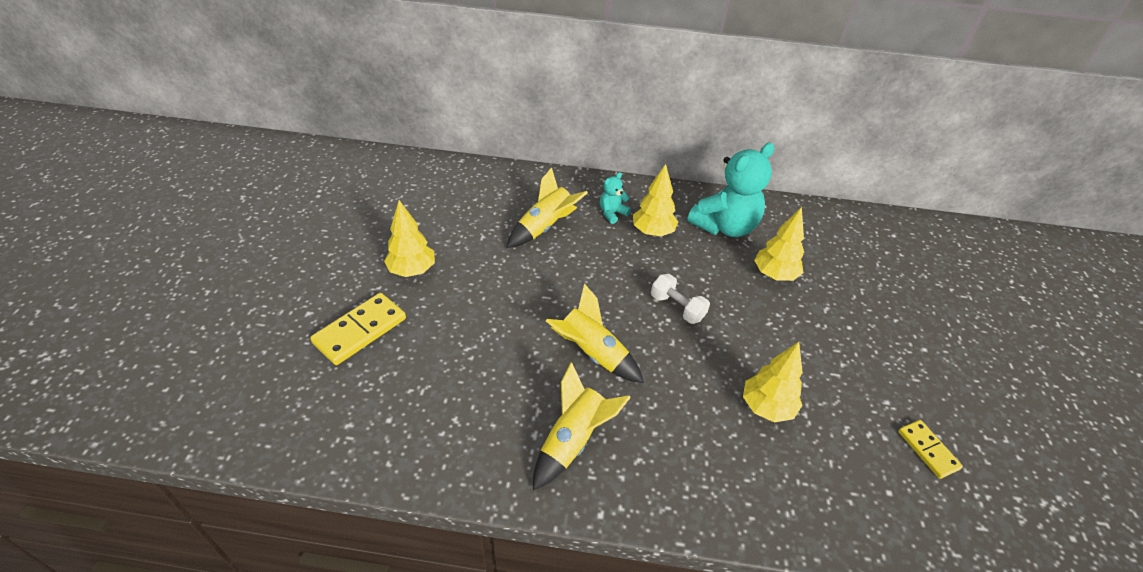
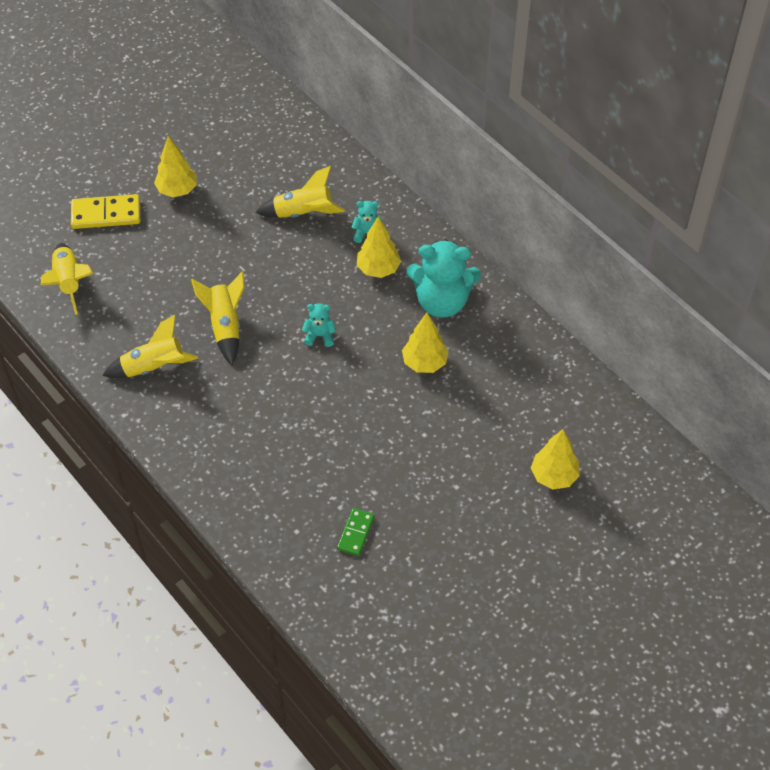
camera: 45 degrees right, 10 degrees up
white dumbbell [651,274,710,324] -> turquoise teddy bear [302,303,336,347]
yellow tree [743,342,803,423] -> yellow tree moved to [531,429,580,490]
yellow domino [898,420,963,479] -> green domino [337,508,375,556]
none -> yellow rocket [41,243,93,315]

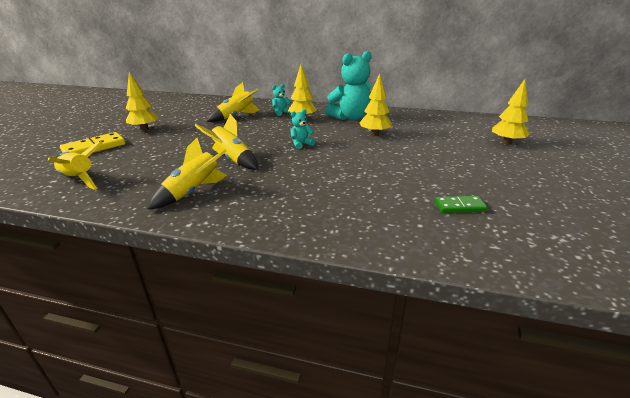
camera: 35 degrees left, 25 degrees down
green domino [337,508,375,556] -> green domino turned 75 degrees counterclockwise [435,196,487,213]

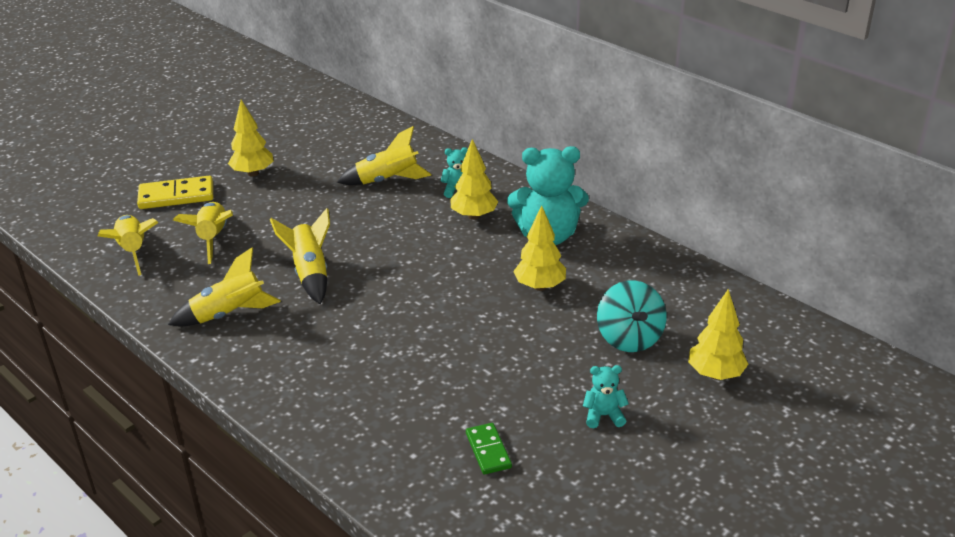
camera: 30 degrees right, 5 degrees up
turquoise teddy bear [290,109,315,149] -> turquoise teddy bear moved to [583,365,629,428]
green domino [435,196,487,213] -> green domino turned 45 degrees clockwise [466,423,512,475]
none -> yellow rocket [173,202,233,264]
none -> turquoise spinning top [597,280,667,352]

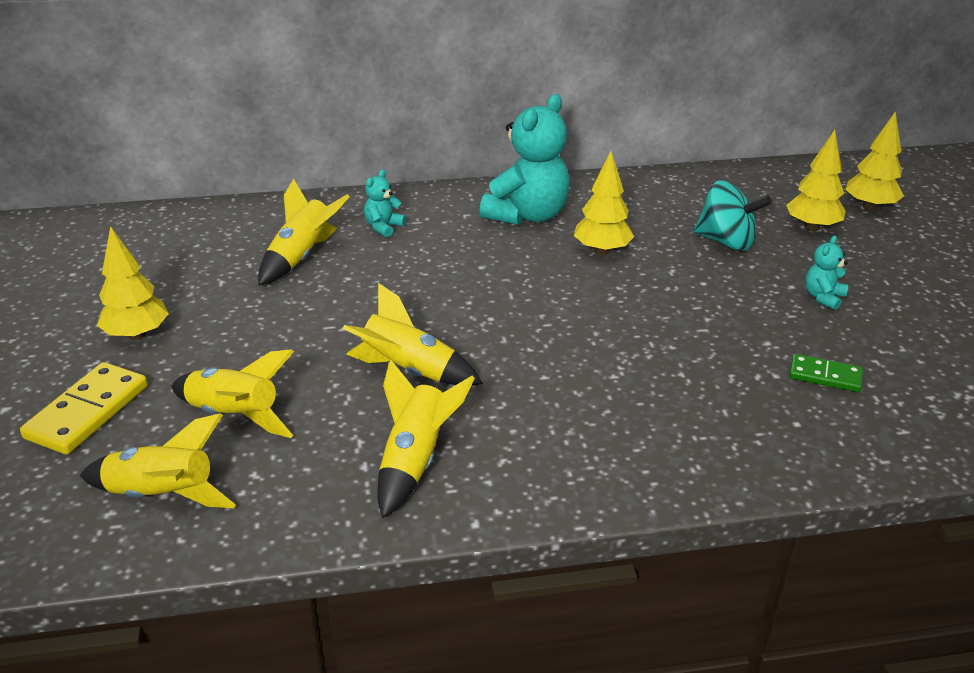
camera: 55 degrees left, 0 degrees up
yellow tree [450,139,498,220] -> yellow tree moved to [845,111,904,211]

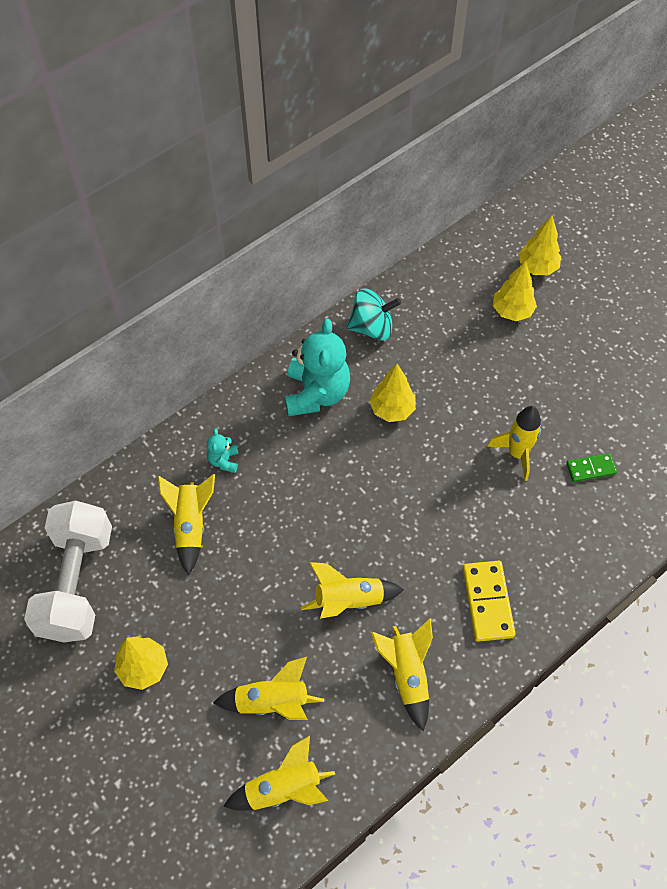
camera: 30 degrees left, 25 degrees up
yellow domino [20,362,148,455] -> yellow domino moved to [462,561,516,642]
turquoise spinning top [694,180,772,251] -> turquoise spinning top moved to [347,289,401,341]
turquoise teddy bear [805,235,848,310] -> none
none -> white dumbbell [24,501,112,642]
none -> yellow rocket [487,406,541,481]

